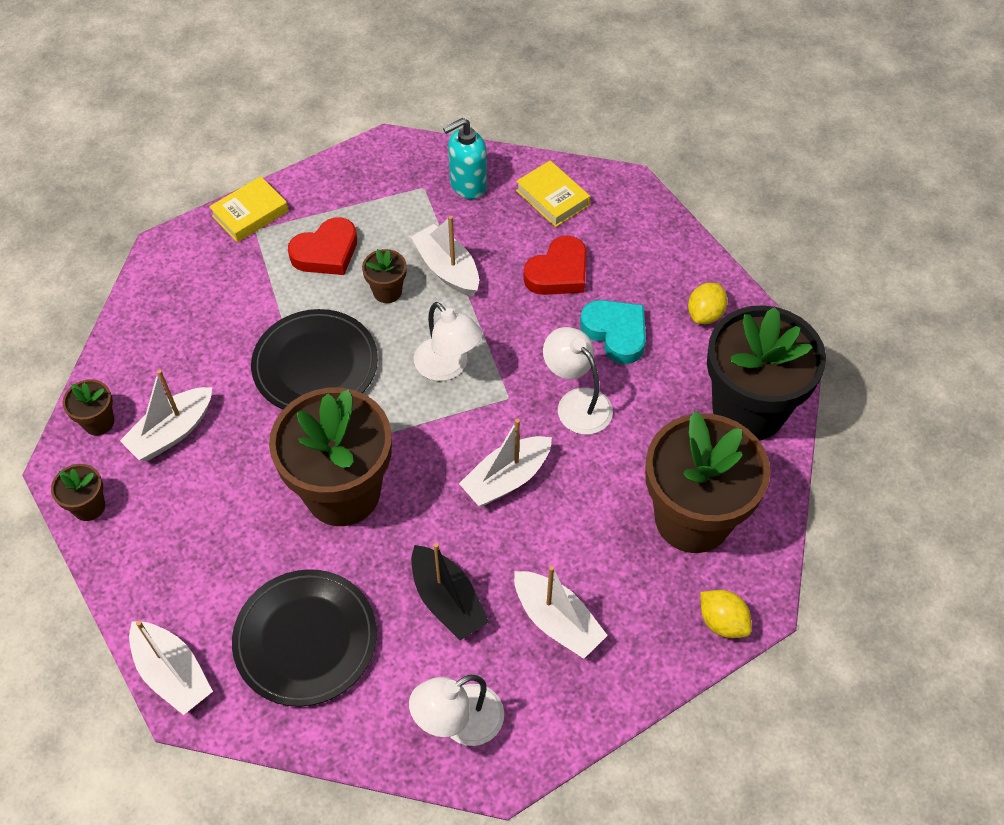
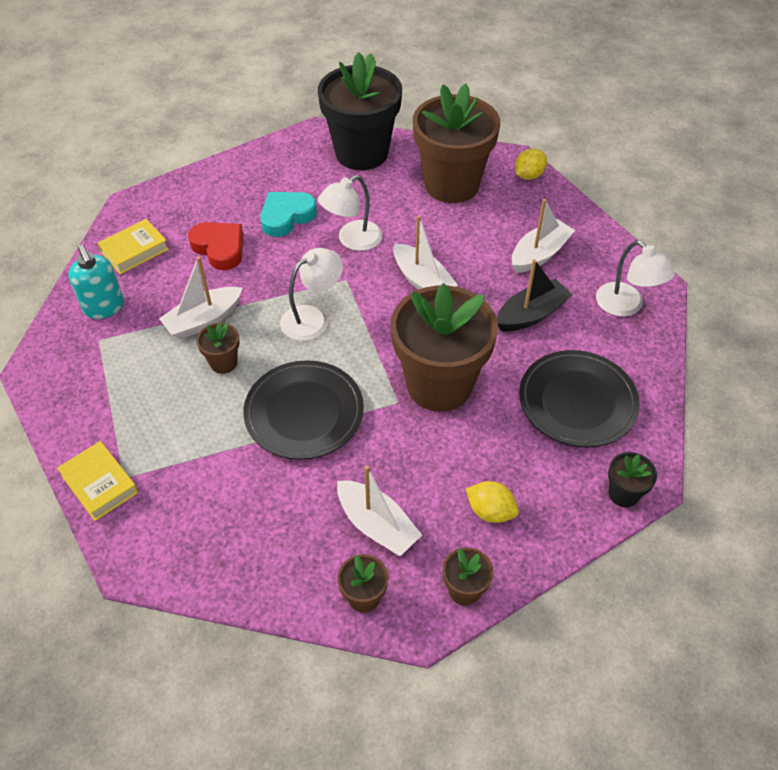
camera: 90 degrees left, 5 degrees down
white boat [129,621,213,715] -> black flower pot [608,452,657,507]
red heart [288,217,357,275] -> none
yellow lemon [688,283,728,324] -> yellow lemon moved to [466,481,519,523]

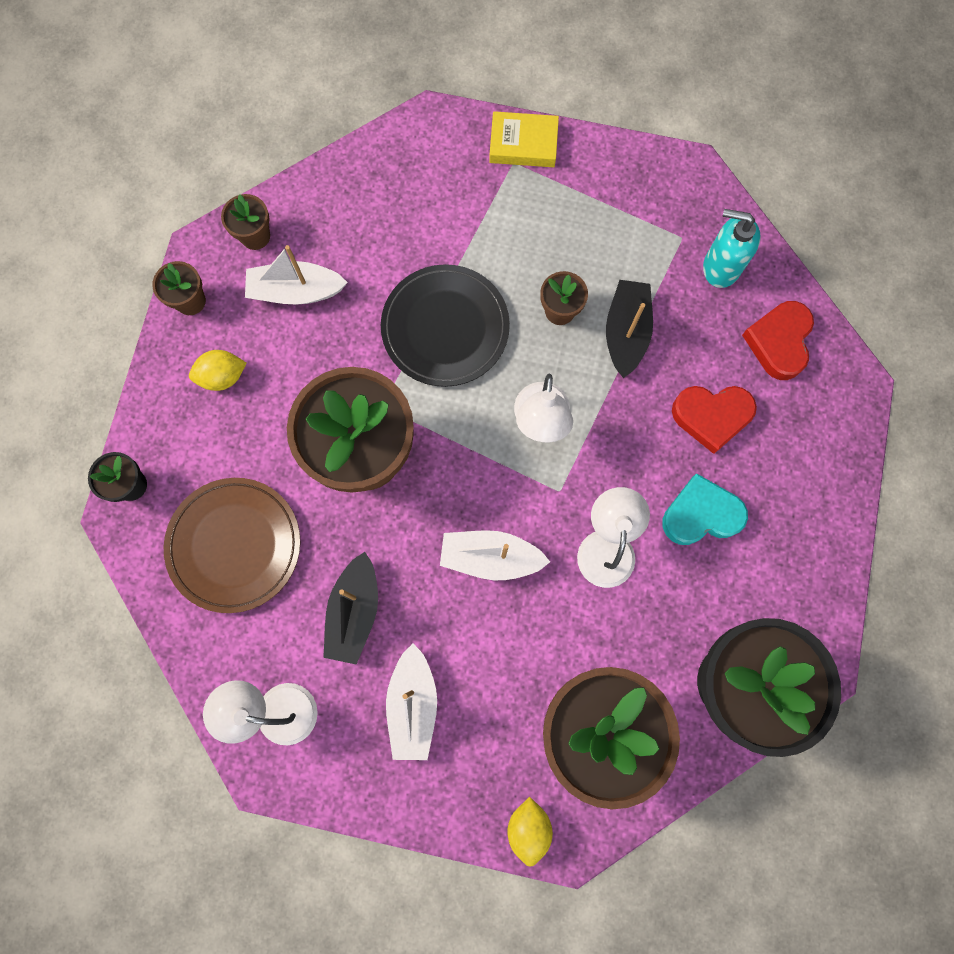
camera: 135 degrees right, 25 degrees up
yellow book [97,219,169,274] -> red heart [742,301,814,380]
white boat [159,256,242,340] -> black boat [606,280,653,378]
turquoise heart [260,192,317,237] -> turquoise heart turned 105 degrees counterclockwise [662,473,748,545]
black plate [519,350,640,447] -> brown plate [164,478,301,613]

